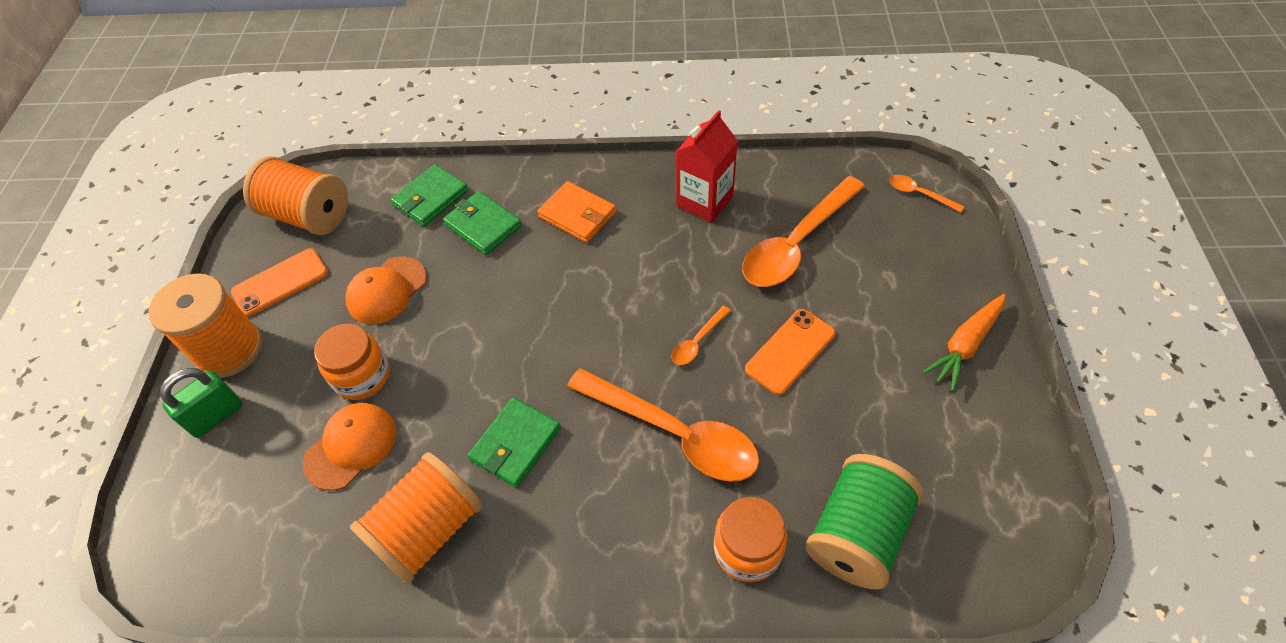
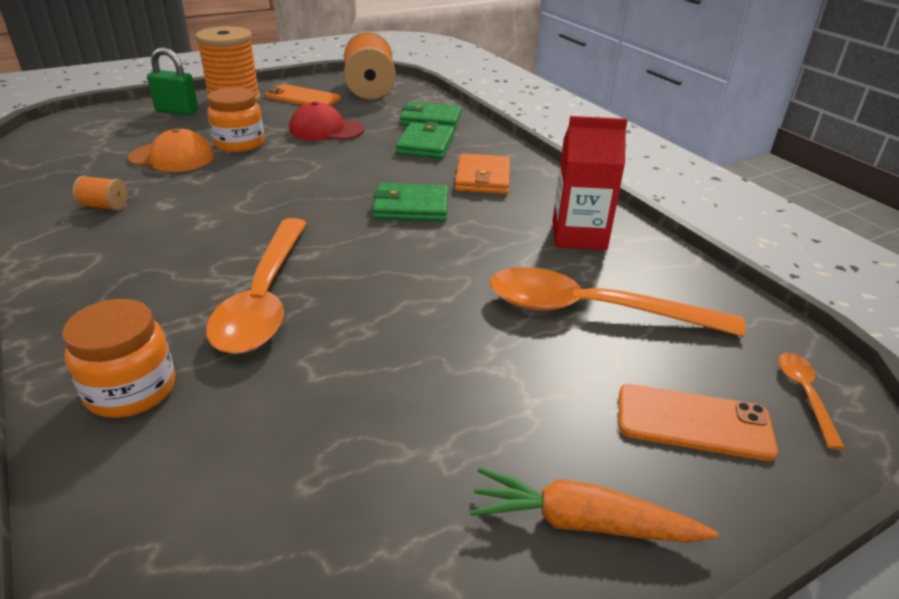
camera: 55 degrees right, 20 degrees down
orange cap [345,256,427,324] -> red cap [289,101,365,140]
orange spool [350,452,483,584] -> orange spool [72,176,127,210], size x0.43
green wallet [468,397,561,488] -> green wallet moved to [373,183,448,222]
orange spoon [672,306,731,365] -> none
orange phone [745,309,835,395] -> orange phone moved to [619,384,778,461]
green spool [805,454,923,590] -> none

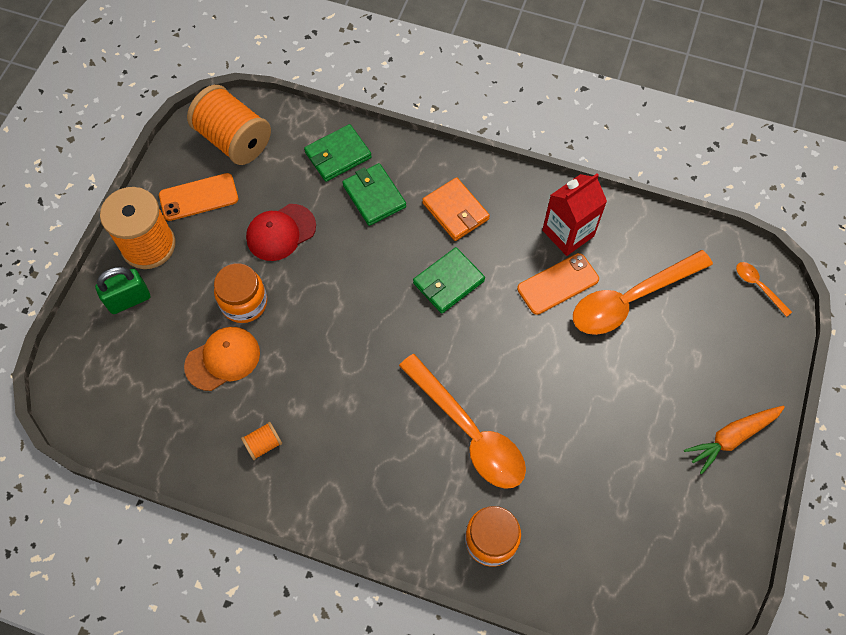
camera: 40 degrees left, 30 degrees up
orange phone [619,384,778,461] -> orange phone moved to [517,253,599,315]

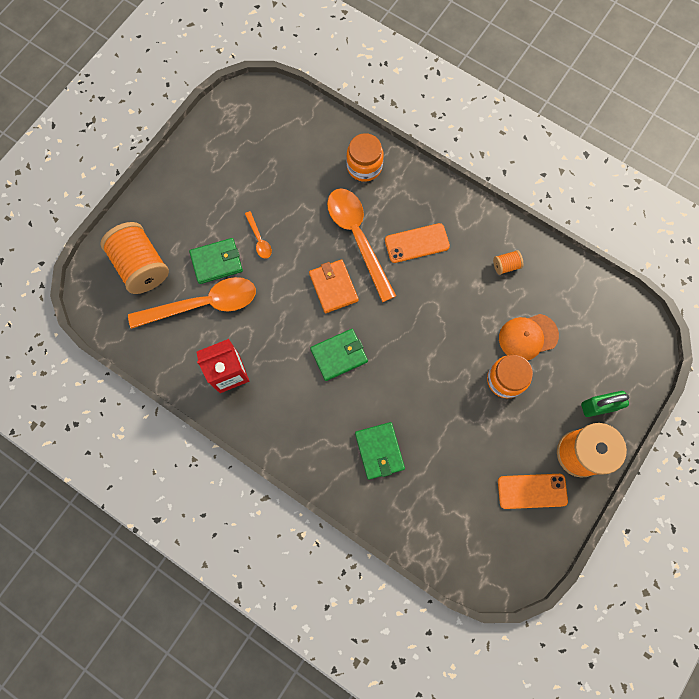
camera: 165 degrees left, 10 degrees up
orange spool [187,85,271,165] -> orange spool moved to [100,222,169,294]
red cap [246,204,316,261] -> none
green wallet [304,124,372,182] -> green wallet moved to [189,238,243,284]
orange wallet [422,177,490,241] -> orange wallet moved to [309,259,358,313]
orange phone [517,253,599,315] -> orange phone moved to [385,223,450,263]
orange carrot [684,406,785,474] -> none
orange spoon [736,262,792,317] -> orange spoon moved to [245,211,272,259]

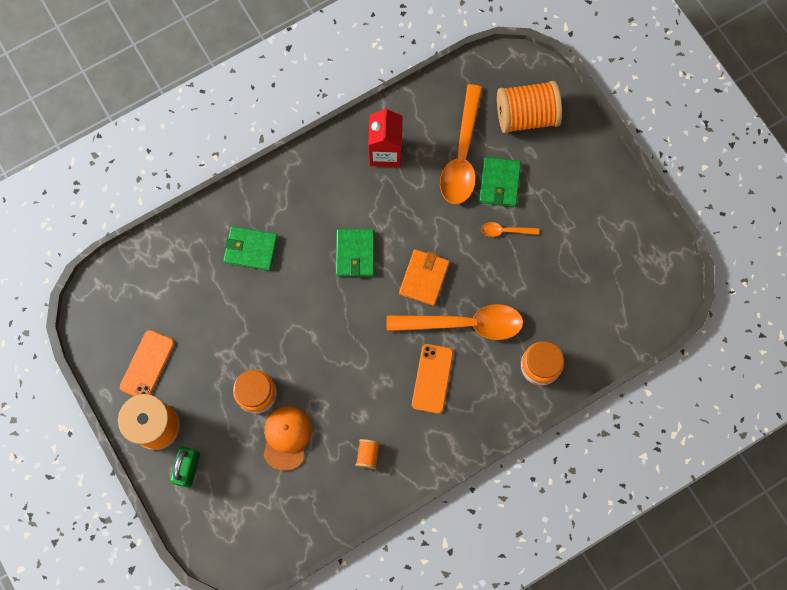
camera: 115 degrees right, 0 degrees up
orange wallet [309,259,358,313] -> orange wallet turned 75 degrees counterclockwise [399,249,450,306]

